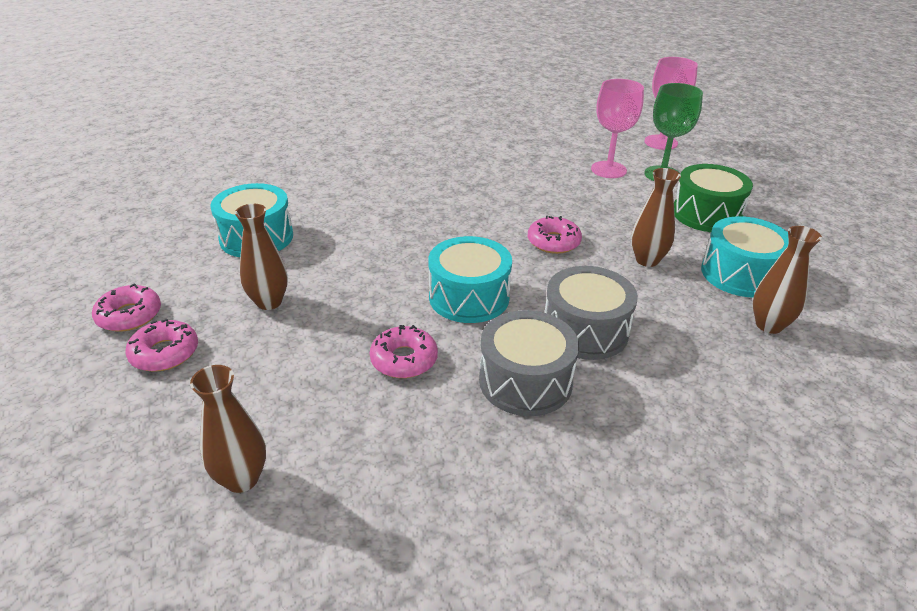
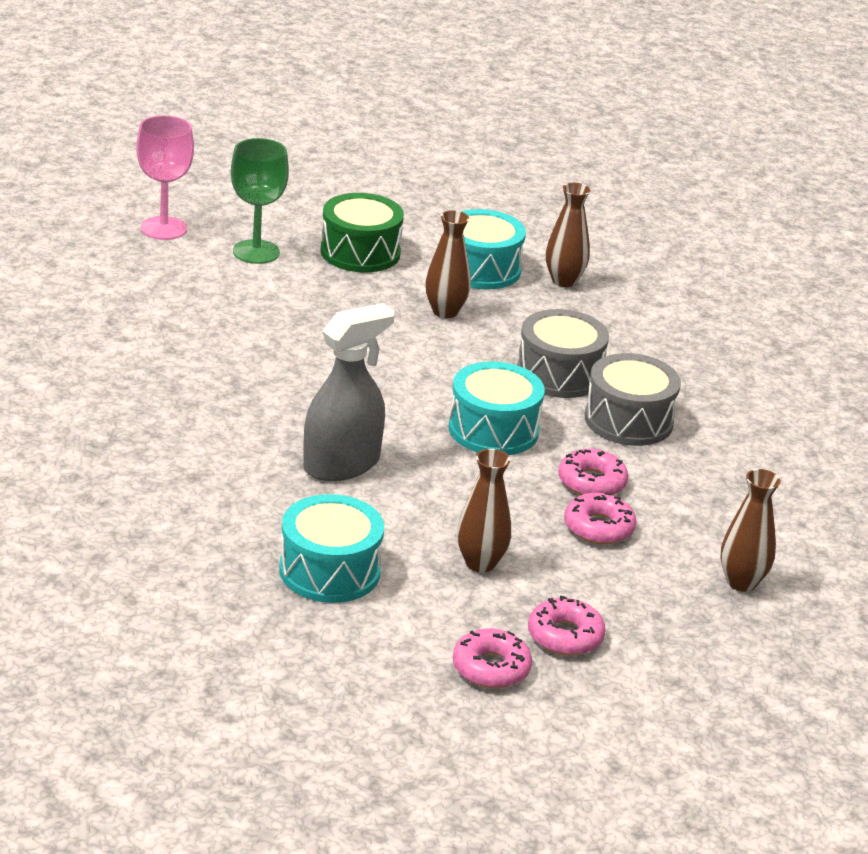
camera: 85 degrees left, 5 degrees down
pink donut [528,216,582,254] -> pink donut moved to [564,492,636,544]
pink goblet [591,79,644,178] -> none
none -> grey spray bottle [303,303,395,481]

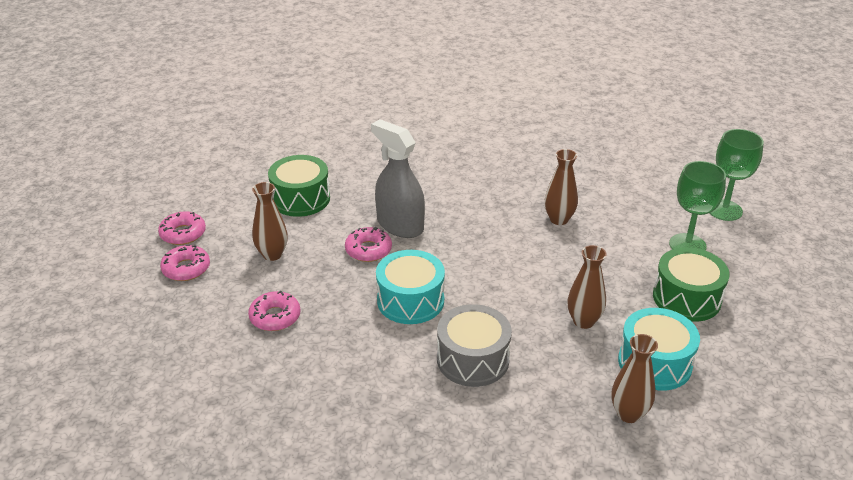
camera: 115 degrees right, 5 degrees up
pink goblet [136,115,194,240] -> green goblet [710,129,764,221]
turquoise drum [279,494,384,603] -> green drum [268,155,330,217]
grey spray bottle [303,303,395,481] -> grey spray bottle turned 150 degrees clockwise [371,119,425,238]
pink donut [558,449,628,495] -> pink donut moved to [345,227,392,262]
grey drum [585,353,681,446] -> none
brown vase [720,469,781,592] -> brown vase moved to [545,149,578,225]

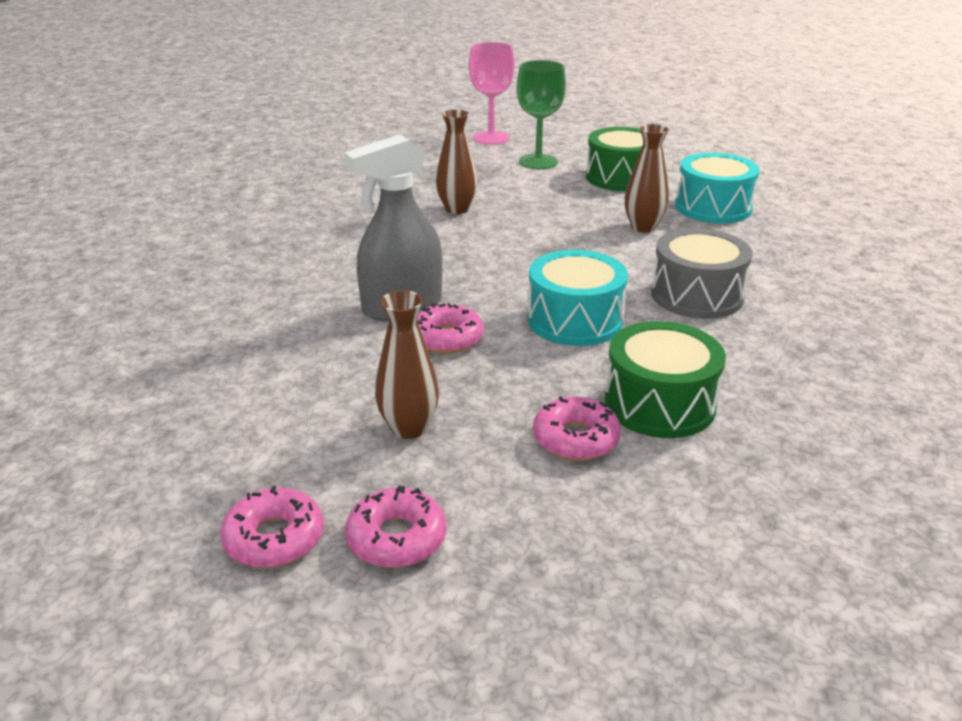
camera: 75 degrees left, 5 degrees down
green drum [268,155,330,217] -> green drum moved to [605,321,726,438]
brown vase [611,334,658,423] -> none
green goblet [710,129,764,221] -> pink goblet [469,42,515,145]

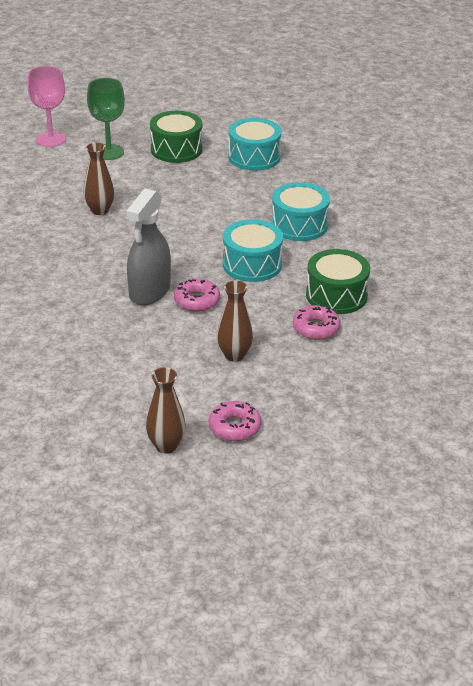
camera: 35 degrees left, 5 degrees up
pink donut [345,485,446,568] -> none
brown vase [625,124,669,233] -> brown vase moved to [146,367,186,454]
grey drum [651,228,752,319] -> turquoise drum [271,182,330,241]

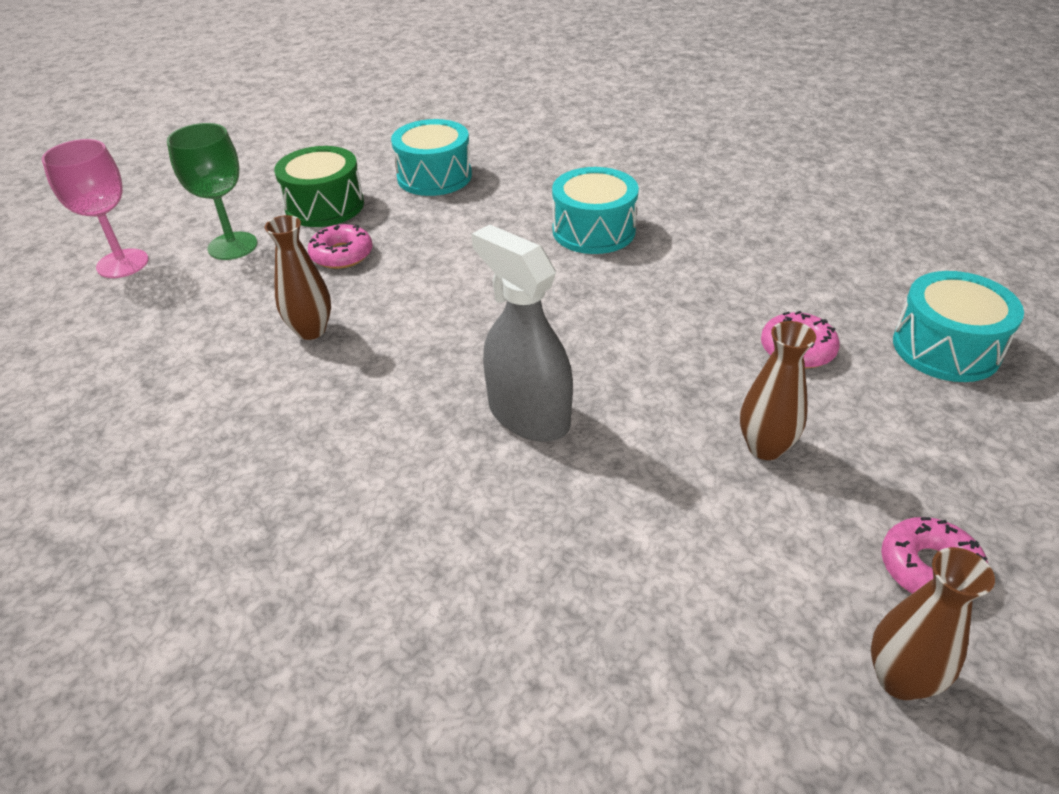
camera: 35 degrees left, 5 degrees up
grey spray bottle [126,189,171,305] -> grey spray bottle turned 150 degrees clockwise [471,224,573,442]
pink donut [174,278,220,312] -> pink donut moved to [308,224,373,269]
turquoise drum [223,219,283,282] -> turquoise drum moved to [893,271,1024,382]
green drum [306,249,370,314] -> none

